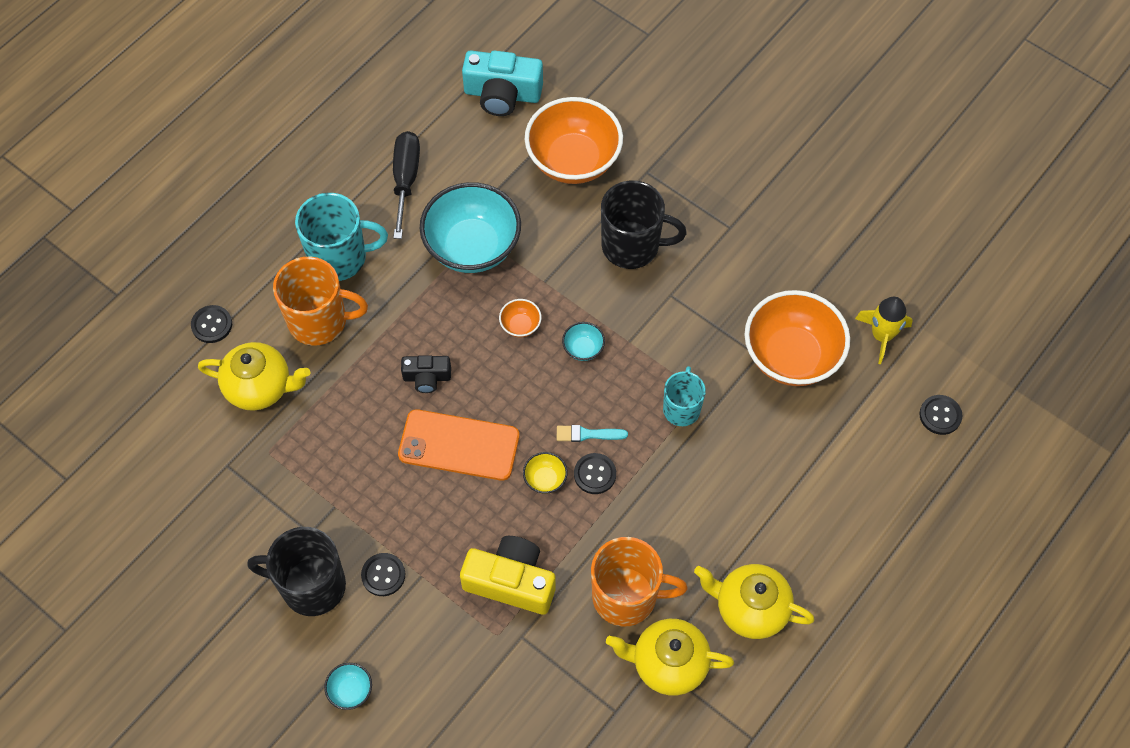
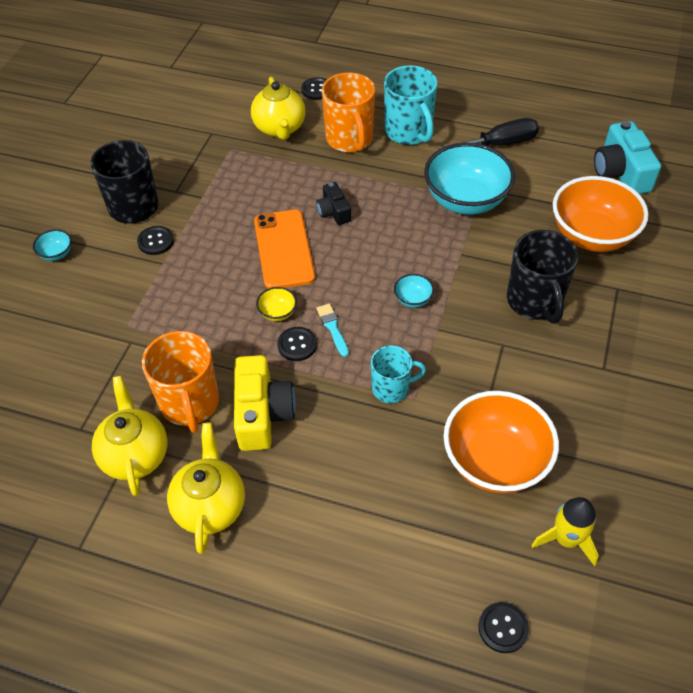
camera: 70 degrees right, 10 degrees down
yellow camera [460,536,556,615] -> yellow camera moved to [234,355,296,451]
orange bowl [499,299,542,337] -> none

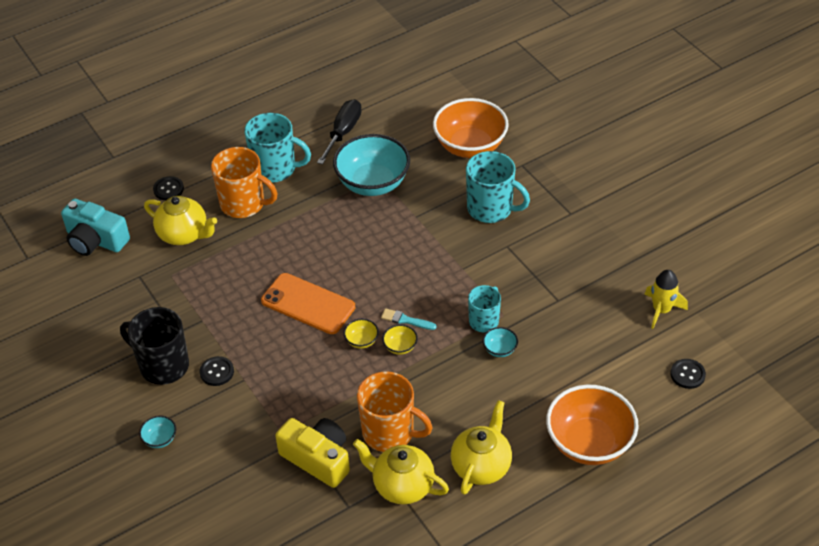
camera: 50 degrees left, 5 degrees down
yellow teapot [167,422,245,554] -> yellow teapot turned 75 degrees clockwise [451,400,512,495]
yellow camera [234,355,296,451] -> yellow camera moved to [275,418,350,488]
black button [277,327,317,361] -> yellow bowl [382,324,418,355]
black camera [316,182,351,225] -> none
turquoise bowl [394,274,434,308] -> turquoise bowl moved to [483,327,518,357]
orange bowl [444,391,559,494] -> orange bowl moved to [546,385,639,465]
black mug [507,230,578,324] -> turquoise mug [466,151,530,223]
turquoise camera [594,121,661,194] -> turquoise camera moved to [61,198,130,256]

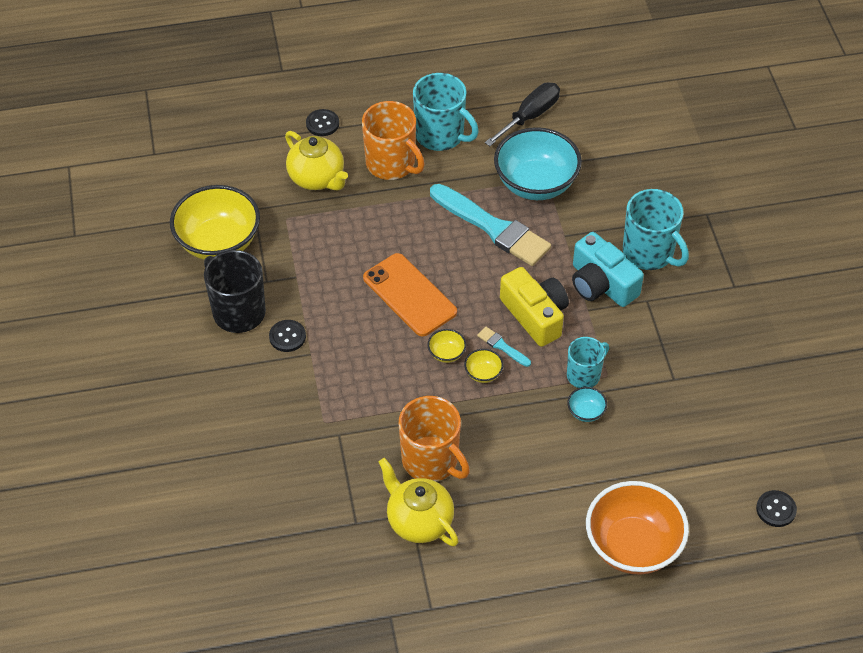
camera: 20 degrees right, 5 degrees up
turquoise camera [61,198,130,256] -> turquoise camera moved to [572,232,644,307]
turquoise bowl [139,416,176,448] -> none
yellow camera [275,418,350,488] -> yellow camera moved to [500,267,569,347]
orange bowl [433,98,509,158] -> none
yellow teapot [451,400,512,495] -> none
yellow rocket [645,270,688,329] -> none
none -> yellow bowl [170,185,260,260]
none -> turquoise brush [430,184,551,266]

